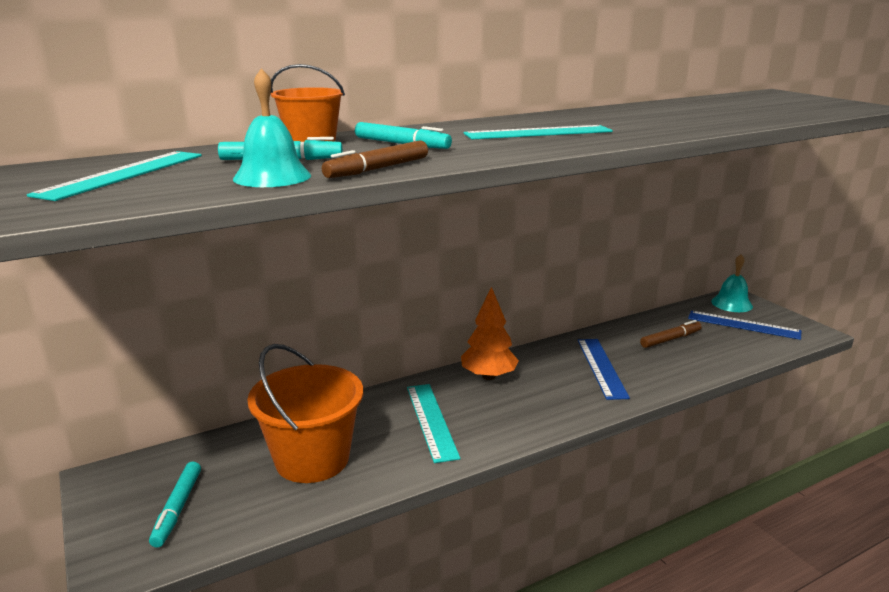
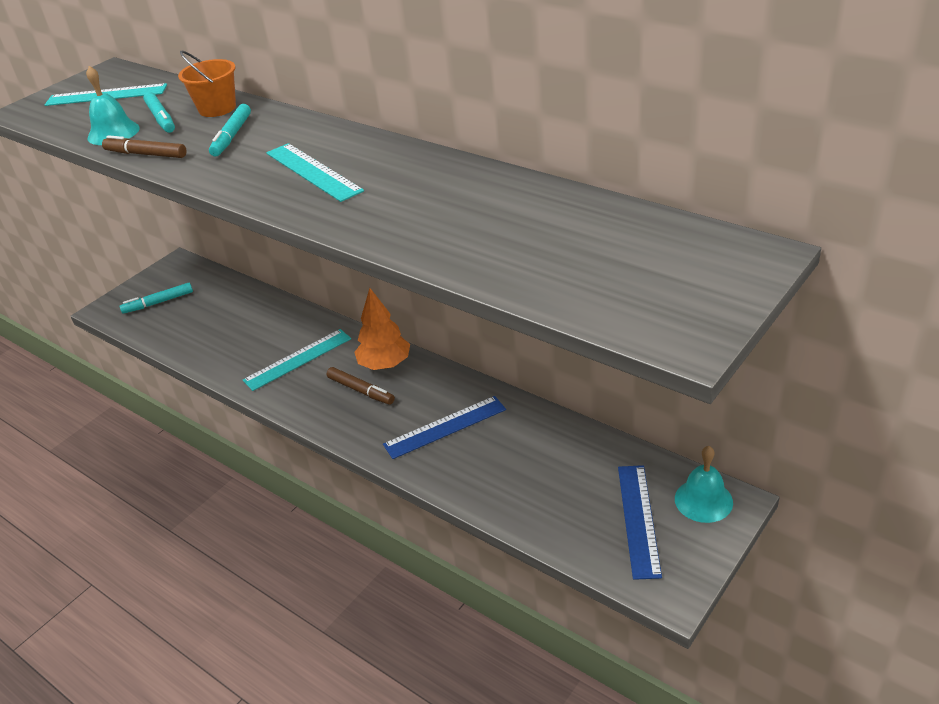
camera: 70 degrees right, 15 degrees up
orange bucket [247,344,363,483] -> none
brown marker [640,320,702,348] -> brown marker moved to [326,367,395,405]

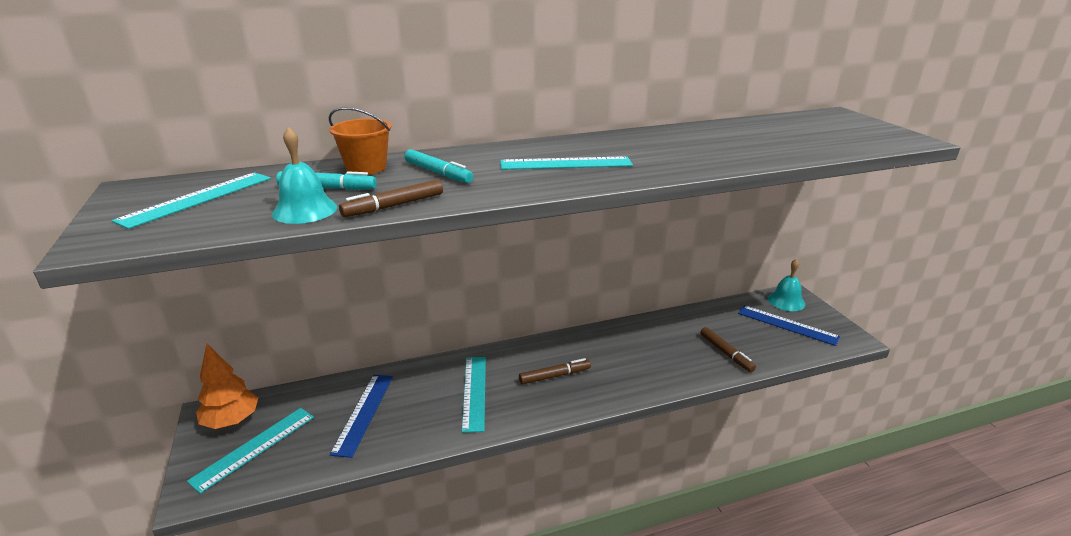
camera: 60 degrees left, 10 degrees down
turquoise marker [120,283,193,314] -> turquoise ruler [187,408,314,494]
orange tree [354,288,410,370] -> orange tree moved to [196,344,258,429]
blue ruler [383,396,506,459] -> blue ruler moved to [330,375,393,458]
none -> brown marker [700,327,756,372]

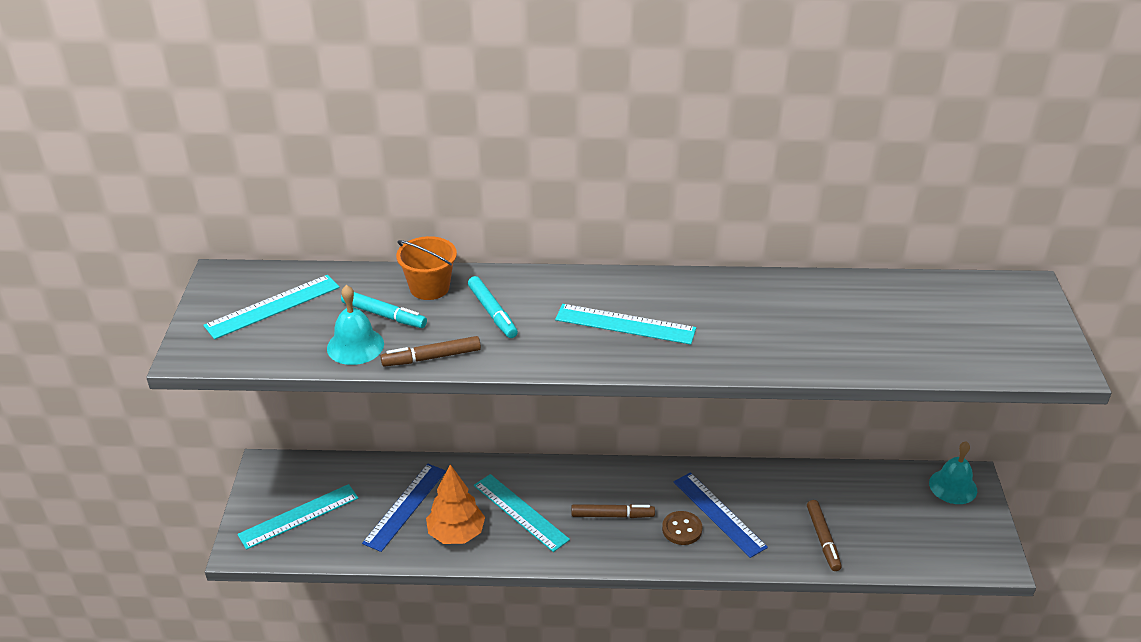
camera: 20 degrees right, 10 degrees up
orange tree [196,344,258,429] -> orange tree moved to [426,464,485,544]
turquoise ruler [462,357,486,433] -> turquoise ruler turned 60 degrees counterclockwise [474,474,570,552]
blue ruler [738,305,840,346] -> blue ruler moved to [674,472,768,558]
none -> brown button [662,511,702,545]

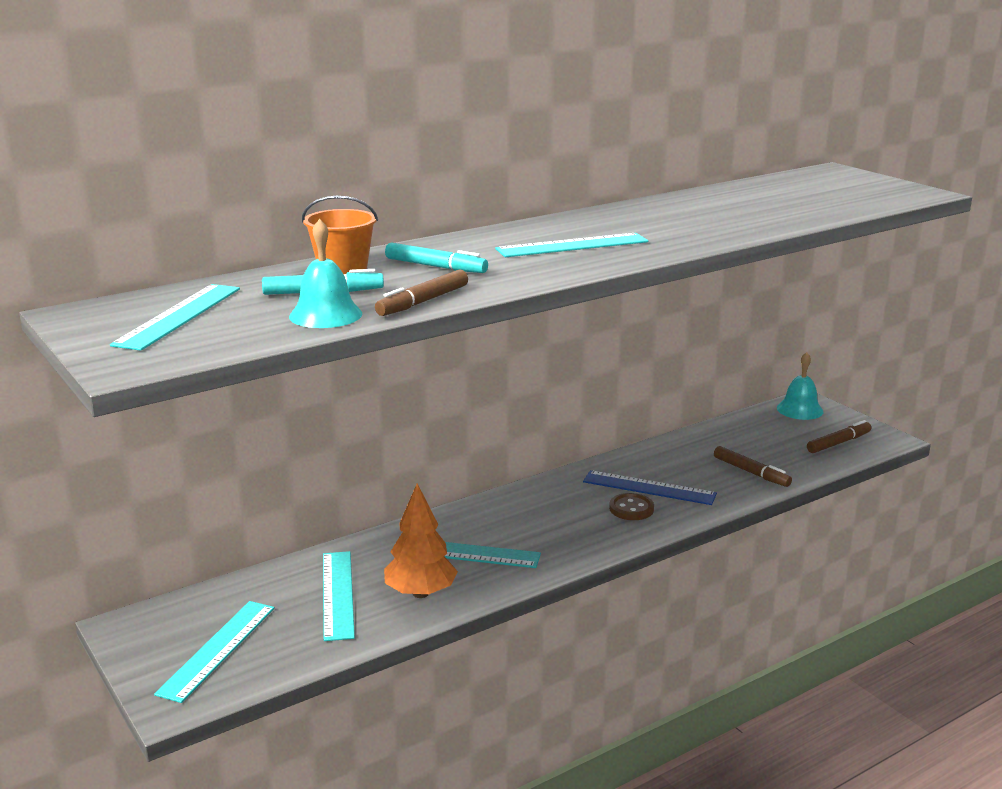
camera: 35 degrees left, 15 degrees down
blue ruler [362,464,446,552] -> turquoise ruler [323,551,355,641]
brown marker [571,504,655,518] -> brown marker moved to [807,420,872,453]

